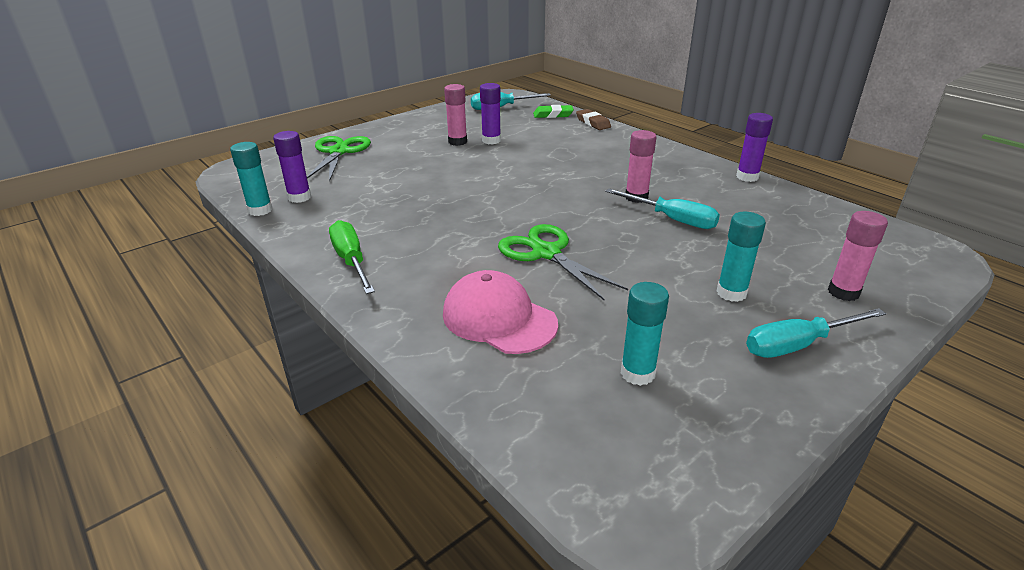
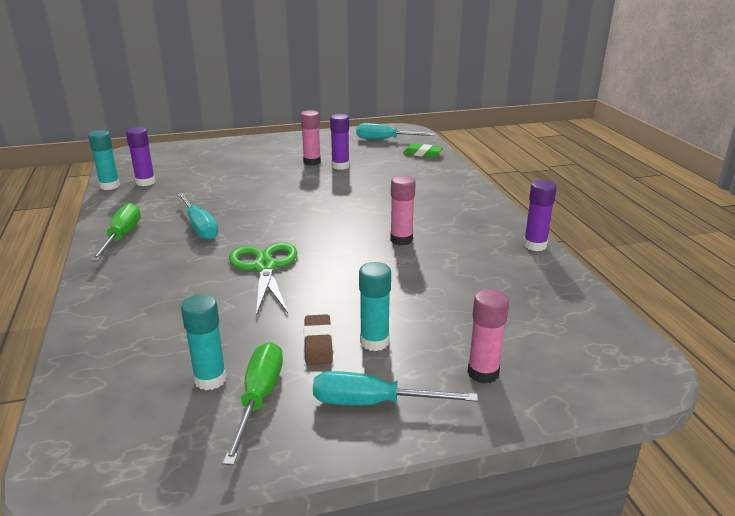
camera: 25 degrees right, 5 degrees down
green scissors [307,136,371,182] -> none
pink cap [443,270,558,354] -> none
brown eraser [576,109,611,130] -> brown eraser moved to [304,314,333,365]
turquoise screwdriver [605,189,720,229] -> turquoise screwdriver moved to [177,193,218,240]
none -> green screwdriver [223,342,283,465]

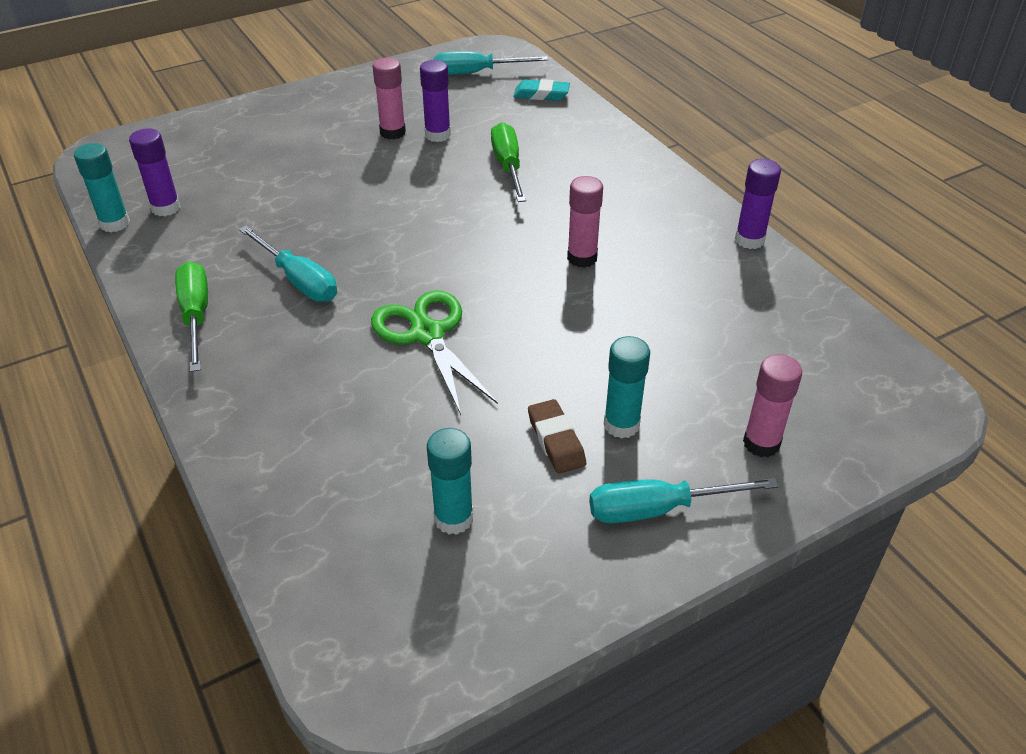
camera: 15 degrees left, 15 degrees up
green screwdriver [223,342,283,465] -> green screwdriver moved to [491,122,526,202]
green eraser [403,143,443,158] -> turquoise eraser [513,79,570,101]

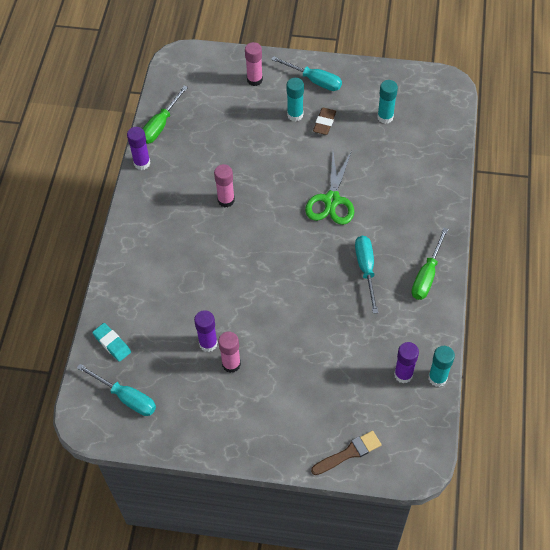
camera: 140 degrees left, 15 degrees up
green screwdriver [491,122,526,202] -> green screwdriver moved to [143,86,188,144]
none -> brown brush [311,431,382,475]

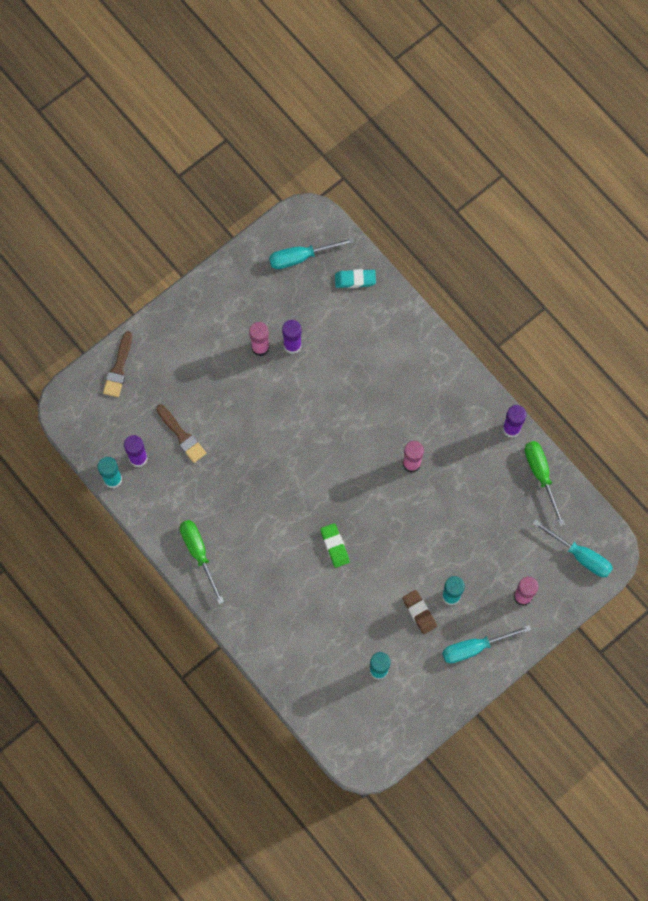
camera: 130 degrees right, 15 degrees up
green scissors [305,151,354,225] -> green eraser [320,523,350,568]
turquoise screwdriver [355,236,378,314] -> turquoise screwdriver moved to [533,519,613,577]
none -> brown brush [156,405,206,463]

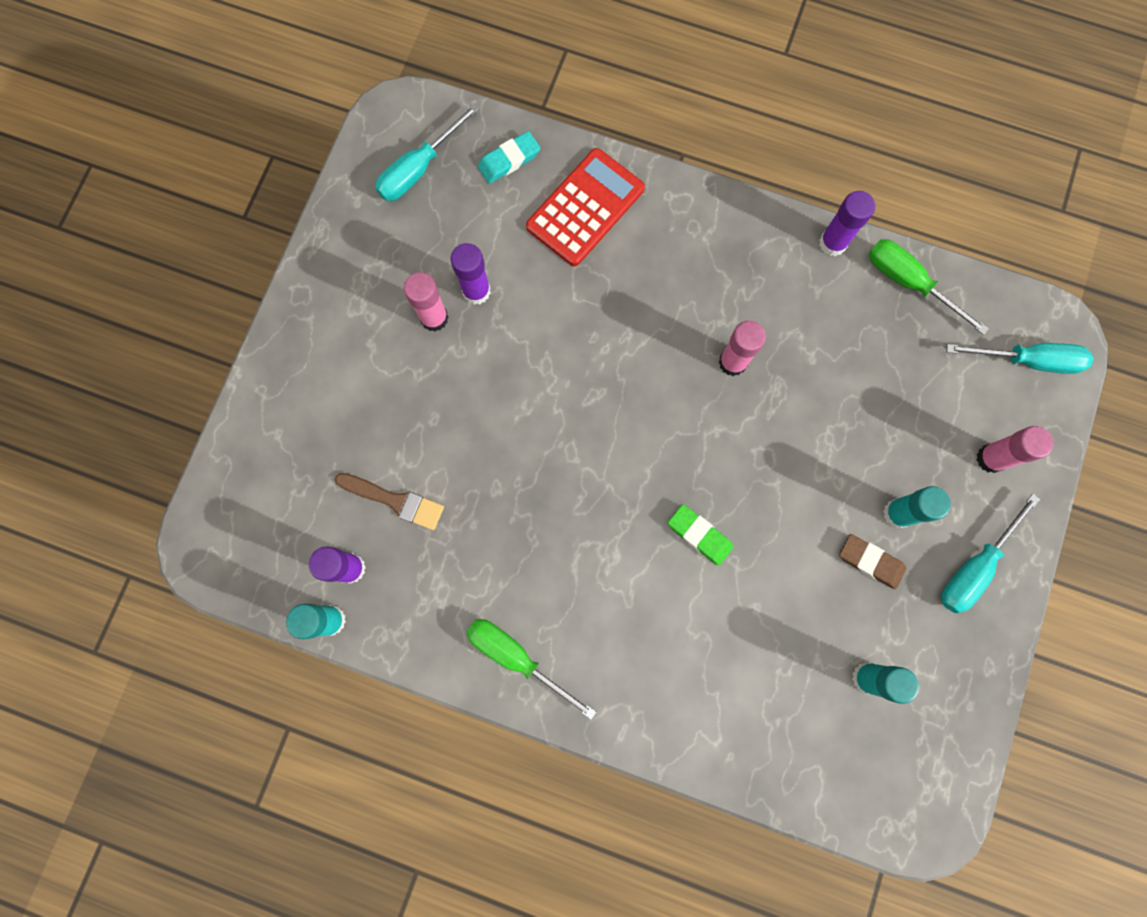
camera: 30 degrees left, 5 degrees up
brown brush [103,331,132,397] -> none
none -> red calculator [526,148,645,266]

